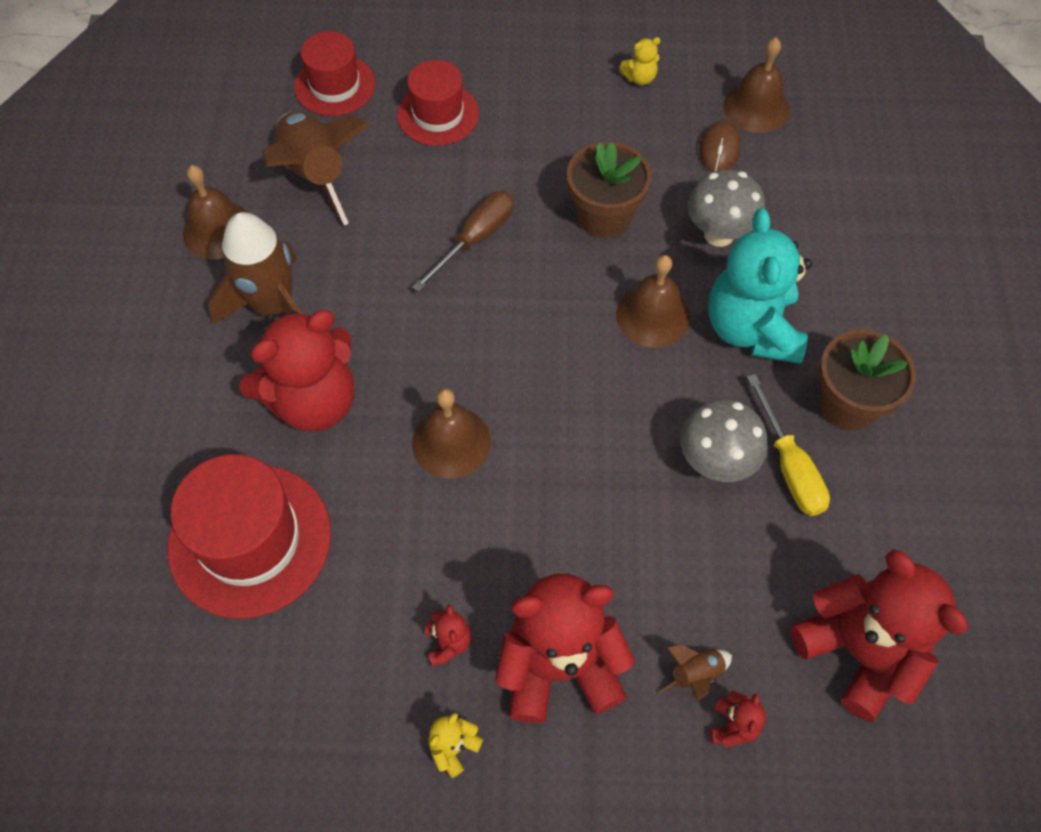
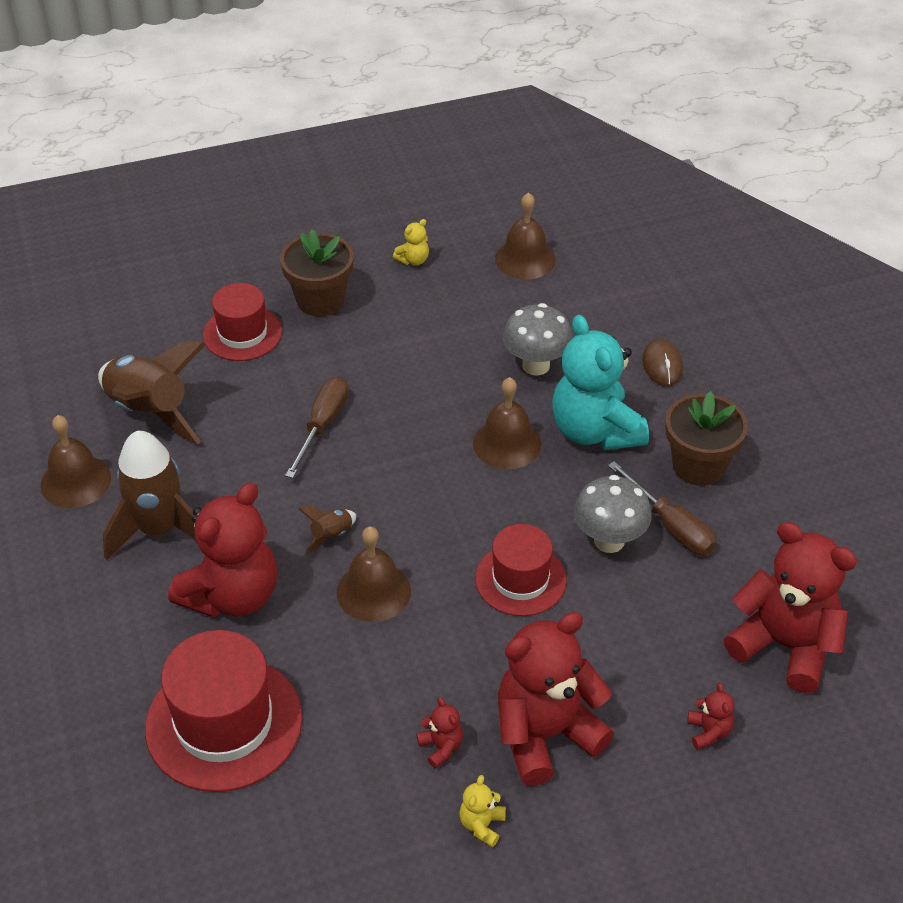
camera: 20 degrees left, 15 degrees down
red hat [294,31,375,116] -> red hat moved to [475,524,567,616]
brown flower pot [567,142,651,238] -> brown flower pot moved to [280,229,354,316]
brown rocket [659,644,732,701] -> brown rocket moved to [299,506,356,554]
brown mouse [699,121,741,172] -> brown mouse moved to [642,339,683,386]
yellow screwdriver [747,374,830,516] -> brown screwdriver [608,461,716,555]

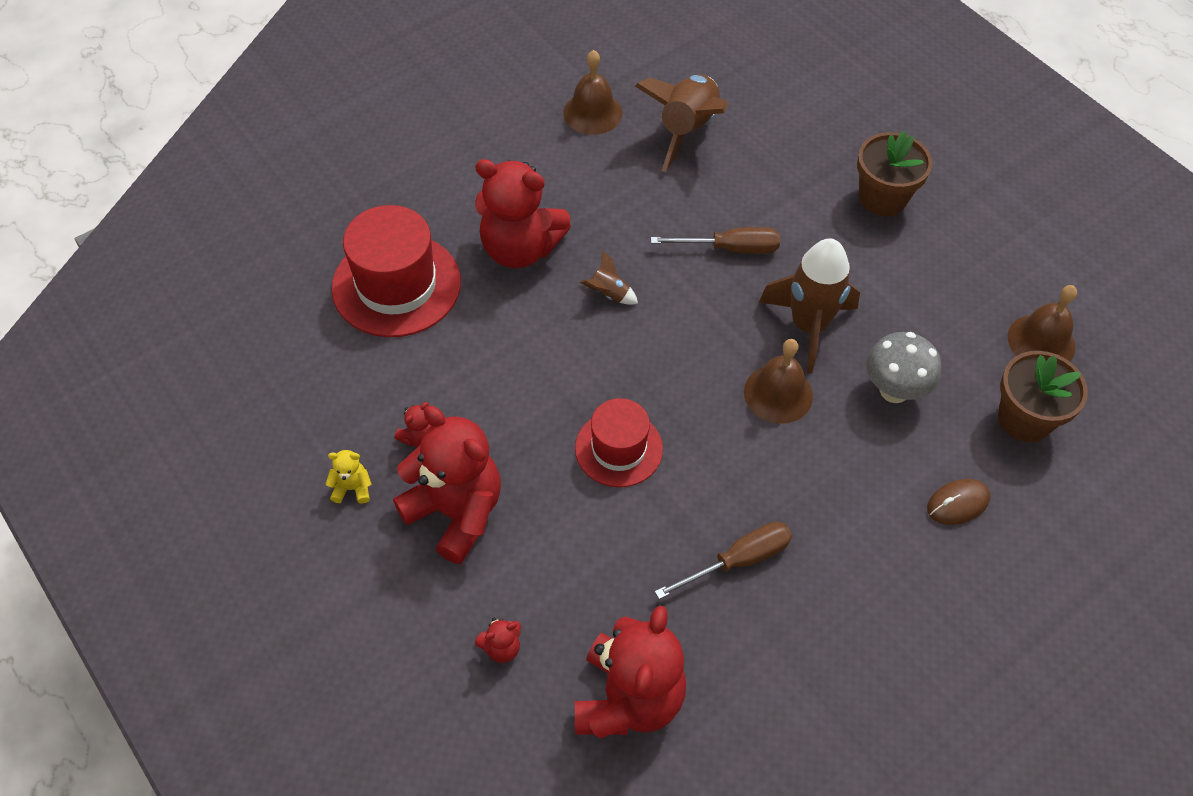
camera: 70 degrees right, 10 degrees up
brown rocket [103,431,195,560] -> brown rocket moved to [759,238,860,373]
red hat [203,283,282,361] -> none
brown bell [337,527,411,622] -> none
yellow teddy bear [393,219,429,265] -> none
turquoise teddy bear [552,315,649,450] -> none
grey mushroom [574,475,652,553] -> none
brown screwdriver [608,461,716,555] -> brown screwdriver turned 150 degrees counterclockwise [655,521,792,599]
brown flower pot [665,391,748,486] -> brown flower pot moved to [998,351,1088,442]

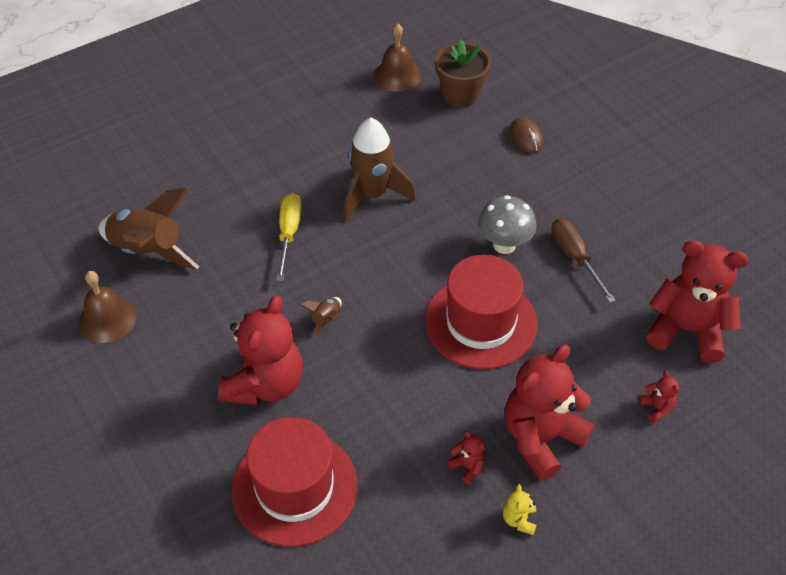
camera: 85 degrees left, 5 degrees down
red hat [575,398,663,487] -> red hat [425,255,537,369], size x1.59
brown screwdriver [651,227,780,254] -> yellow screwdriver [276,193,302,281]
brown bell [744,339,813,424] -> none
brown flower pot [857,131,933,216] -> none
grey mushroom [866,332,941,403] -> grey mushroom moved to [478,195,537,254]

